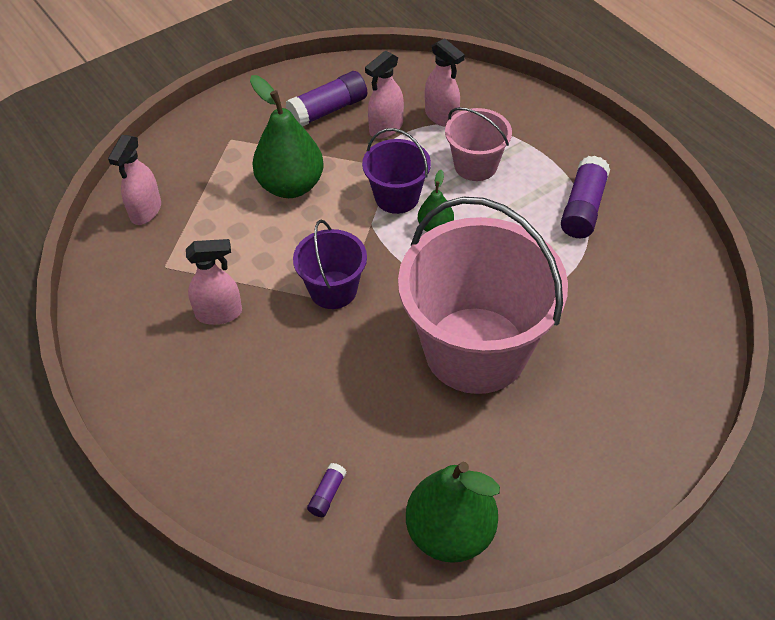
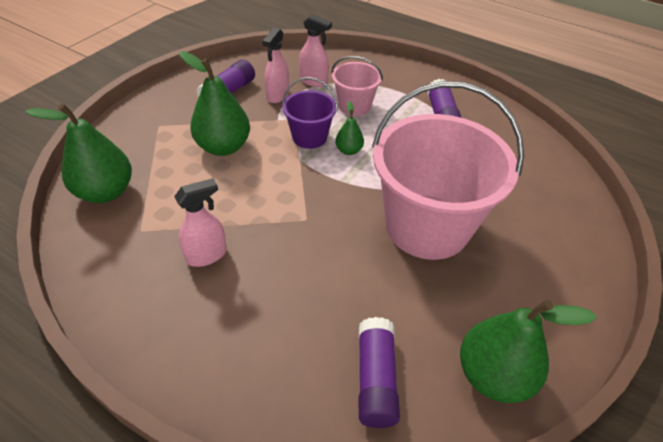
camera: 25 degrees left, 5 degrees down
pink spray bottle [108,135,161,225] -> green pear [25,103,132,203]
purple bucket [293,220,367,309] -> none
purple glue stick [307,463,347,517] -> purple glue stick [359,317,400,428], size x2.03

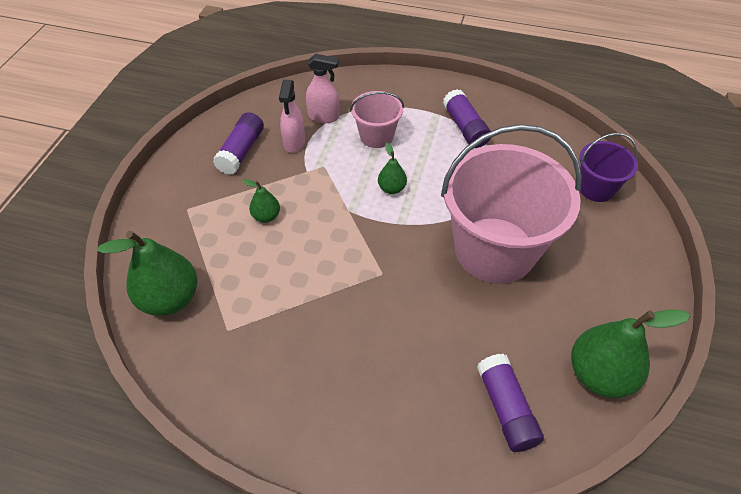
camera: 15 degrees left, 5 degrees up
pink spray bottle [174,178,227,267] -> none
green pear [179,51,250,156] -> green pear [242,179,280,223], size x0.50
purple bucket [282,77,338,149] -> purple bucket moved to [580,133,638,202]

